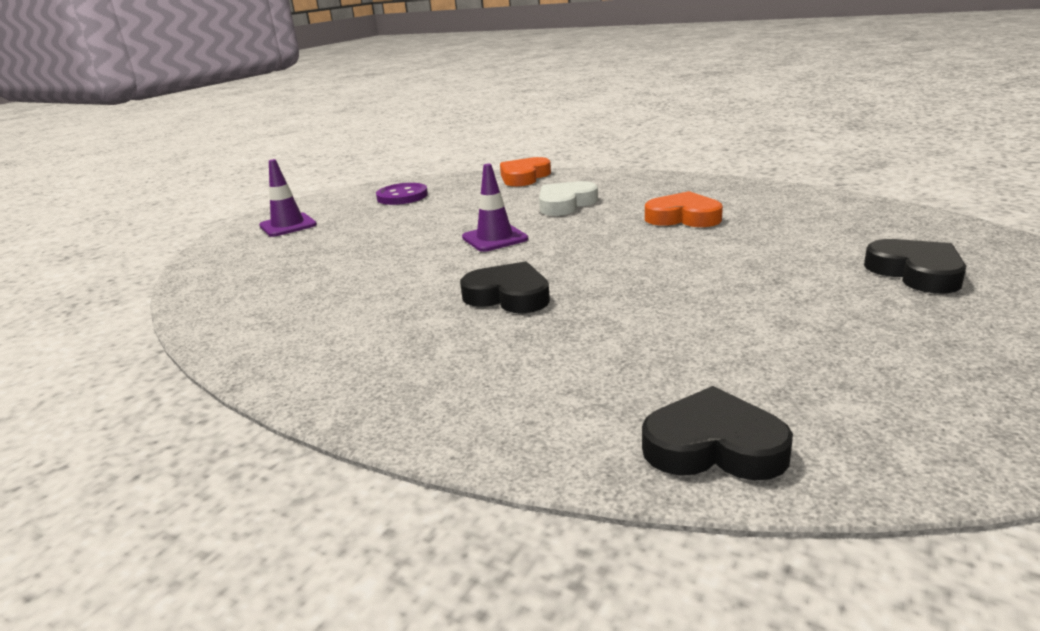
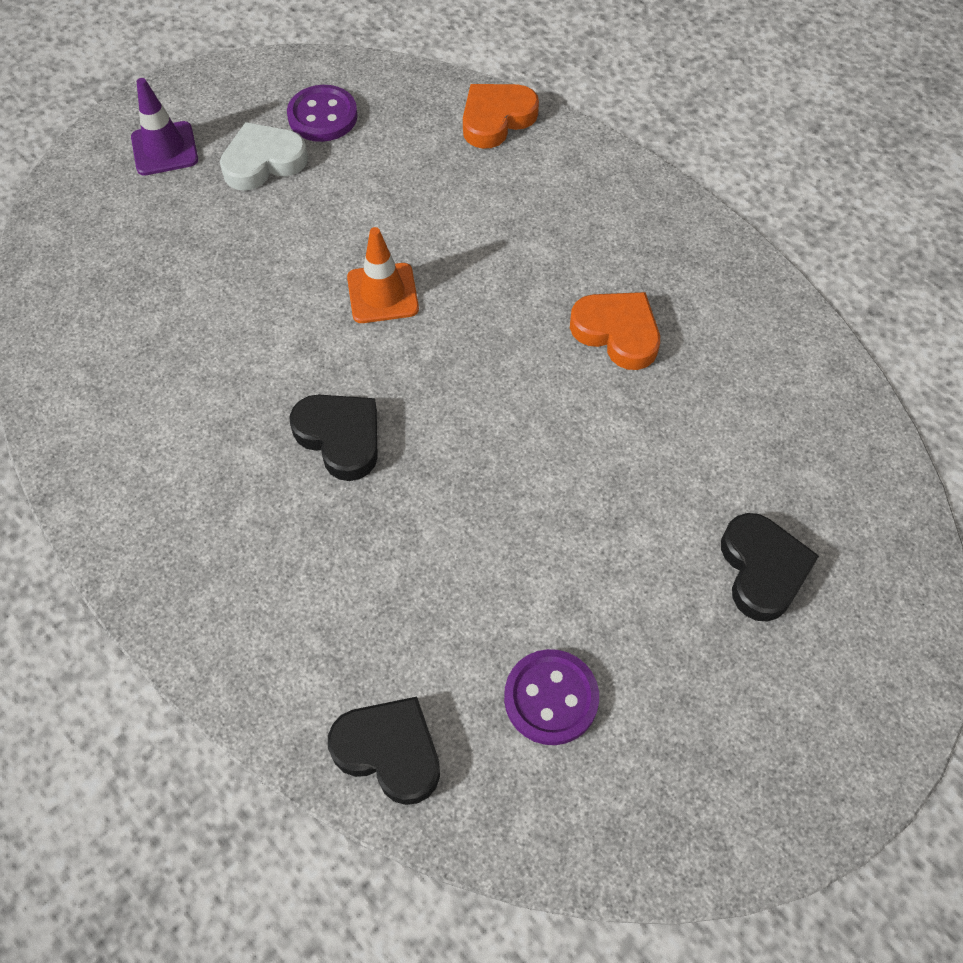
camera: 15 degrees right, 35 degrees up
purple traffic cone [462,164,528,252] -> orange traffic cone [347,227,419,323]
white heart [539,181,598,216] -> white heart moved to [220,122,308,191]
none -> purple button [504,649,599,745]

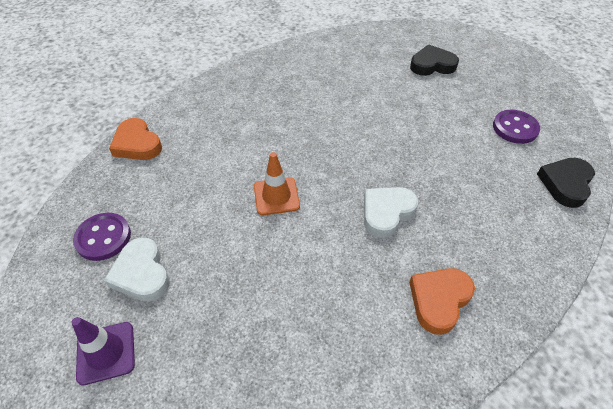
camera: 90 degrees left, 10 degrees down
black heart [289,394,378,481] -> white heart [364,187,418,238]
orange heart [570,292,660,370] -> orange heart moved to [409,268,475,335]

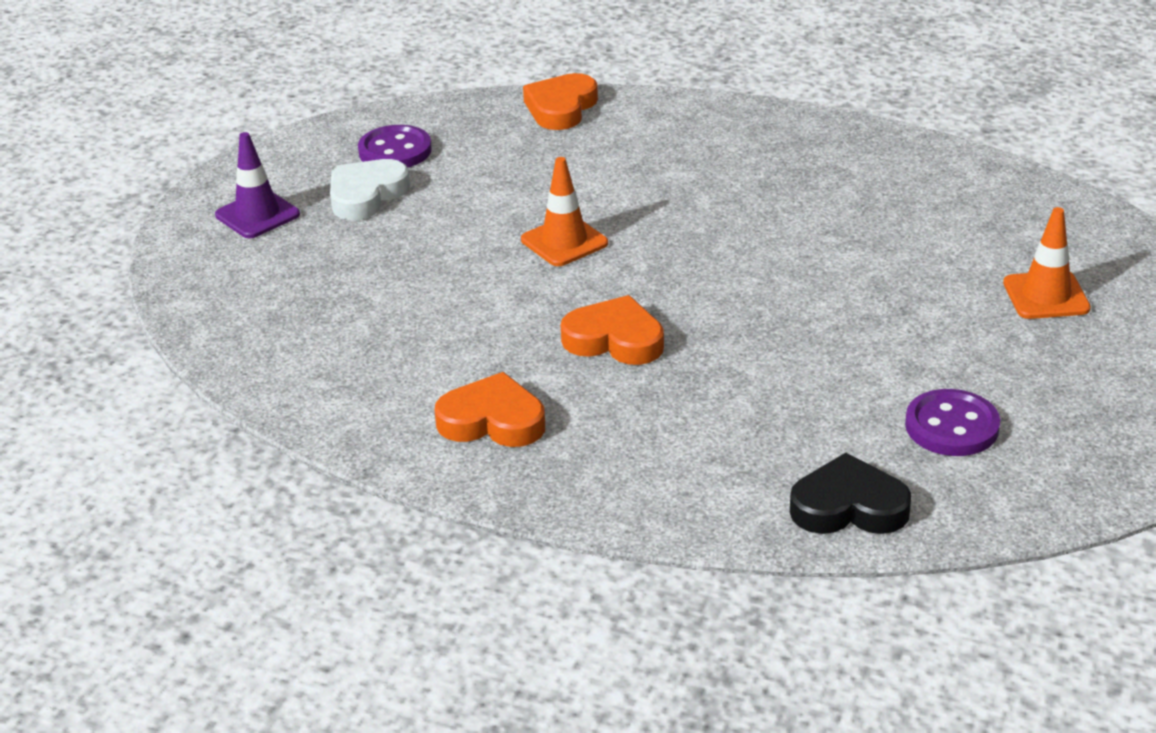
camera: 65 degrees right, 15 degrees down
white heart [364,187,418,238] -> orange heart [561,295,664,365]
black heart [410,45,459,76] -> orange traffic cone [1003,207,1091,319]

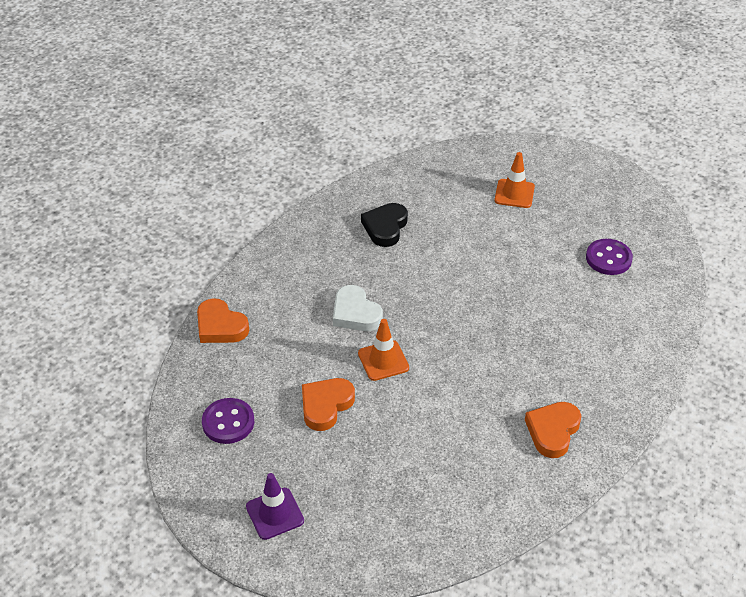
camera: 75 degrees left, 10 degrees up
white heart [330,159,410,220] -> white heart moved to [333,285,383,331]
orange heart [561,295,664,365] -> orange heart moved to [302,378,355,431]
black heart [790,453,912,534] -> black heart moved to [361,203,408,247]

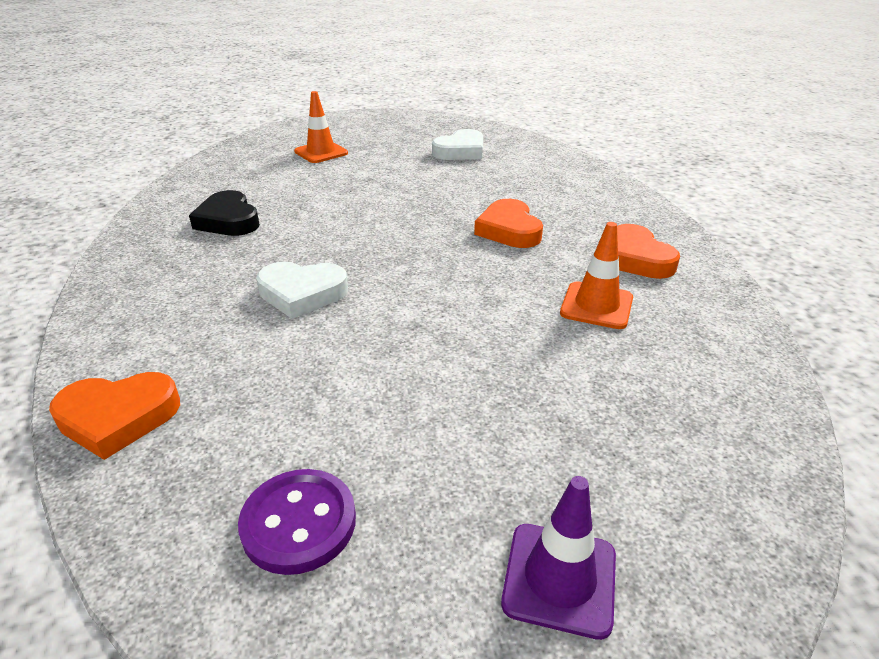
camera: 50 degrees left, 10 degrees down
orange heart [302,378,355,431] -> orange heart moved to [474,199,543,248]
orange traffic cone [358,319,409,381] -> orange traffic cone moved to [560,222,633,329]
purple button [586,239,633,275] -> white heart [432,129,483,160]

